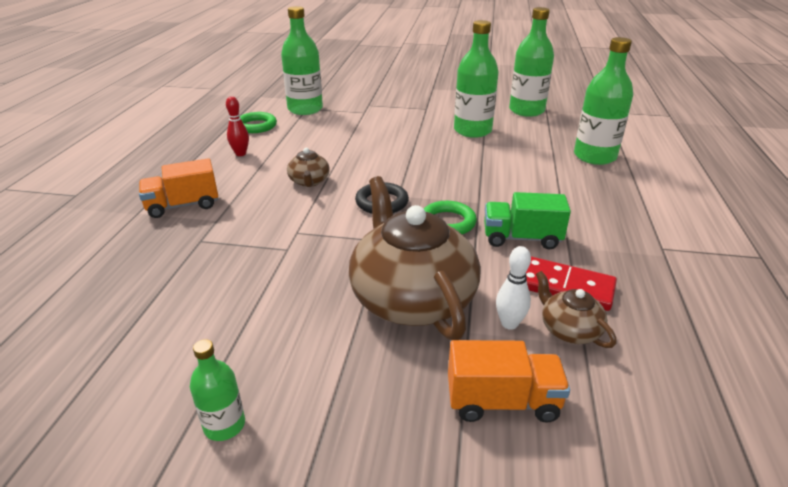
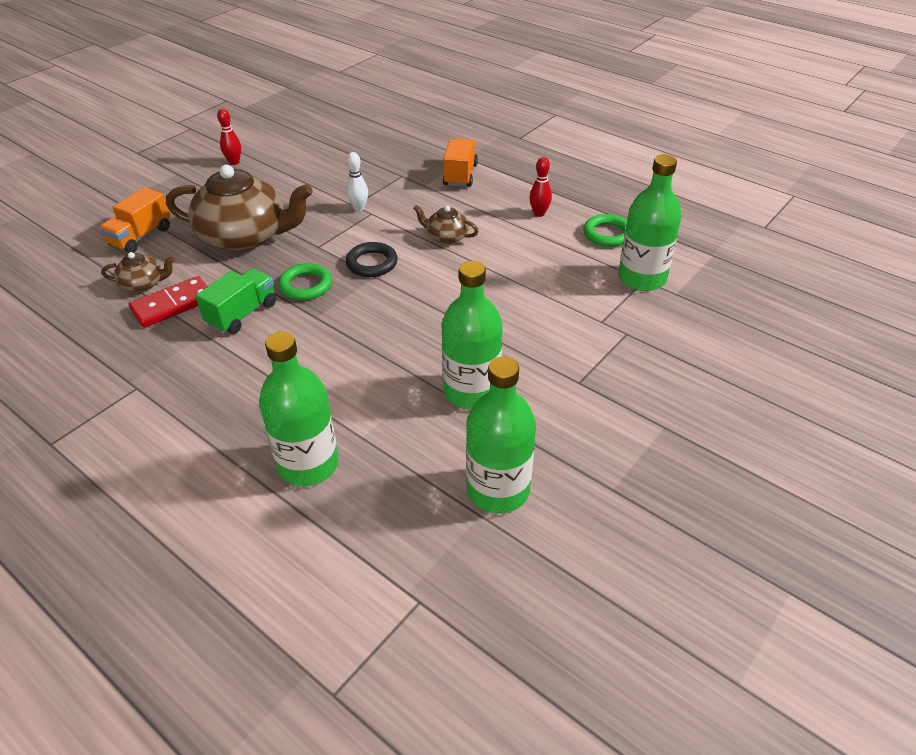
camera: 120 degrees right, 10 degrees up
green bottle [190,339,245,441] -> red bowling pin [217,108,241,165]
white bowling pin [496,246,531,330] -> white bowling pin moved to [346,152,368,211]

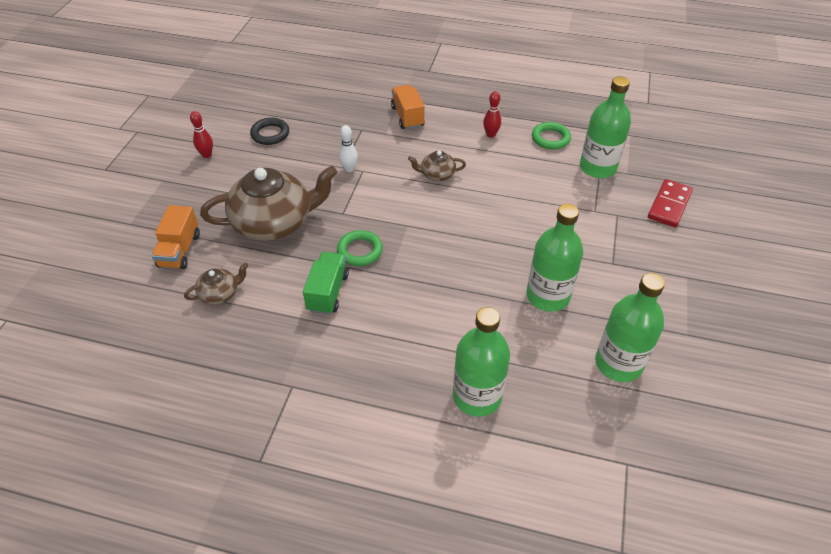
camera: 25 degrees left, 5 degrees up
red domino [129,276,208,328] -> red domino moved to [648,179,693,227]
black ring [346,242,398,277] -> black ring moved to [250,118,289,145]

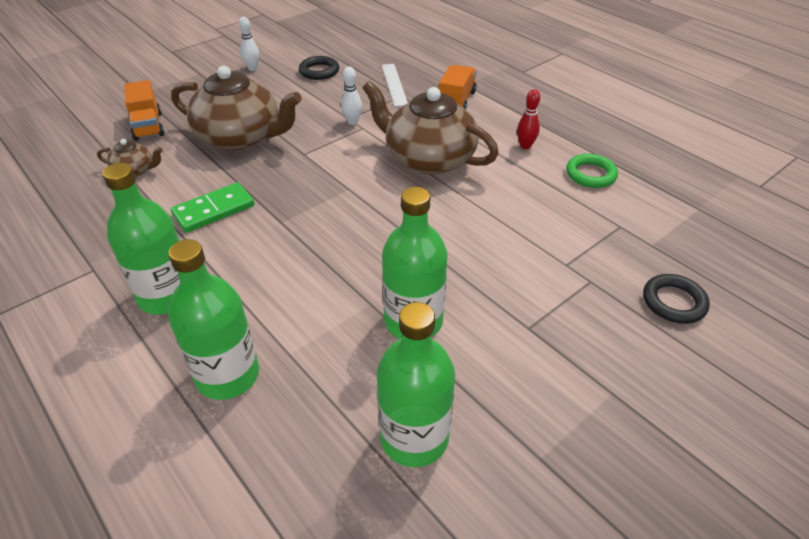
camera: 35 degrees right, 5 degrees down
orange truck [151,205,200,269] -> orange truck turned 60 degrees counterclockwise [124,80,164,141]
red bowling pin [190,111,213,158] -> white bowling pin [239,17,259,71]
green truck [303,252,349,315] -> green domino [171,182,254,233]
green ring [337,230,383,266] -> none
brown teapot [408,151,466,181] -> brown teapot [363,81,499,174], size x2.20
green bottle [580,76,631,178] -> green bottle moved to [102,163,180,315]
red domino [648,179,693,227] -> black ring [643,274,710,324]
none -> white ruler [382,64,408,107]

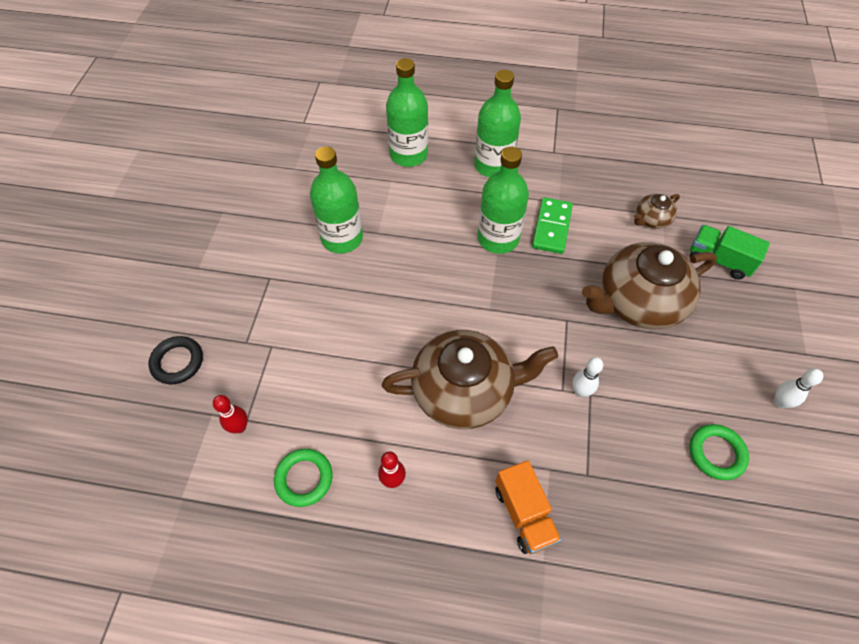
camera: 140 degrees right, 15 degrees up
orange truck [124,80,164,141] -> green truck [690,225,770,279]
black ring [299,56,339,80] -> green ring [690,424,749,480]
green bottle [377,302,455,467] -> green bottle moved to [478,147,529,254]
white ruler [382,64,408,107] -> none
none -> red bowling pin [213,395,248,433]

